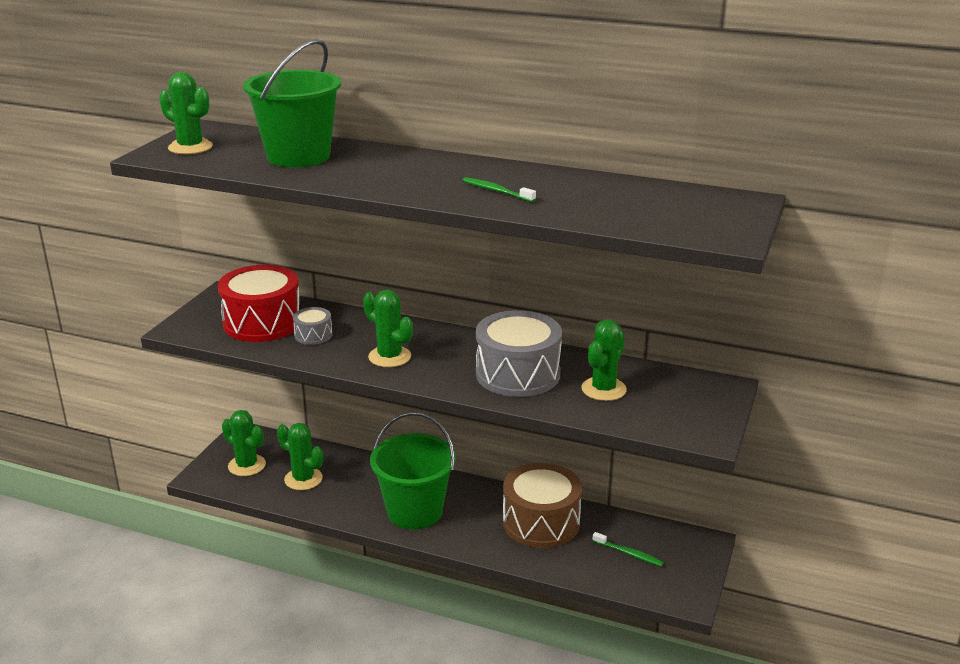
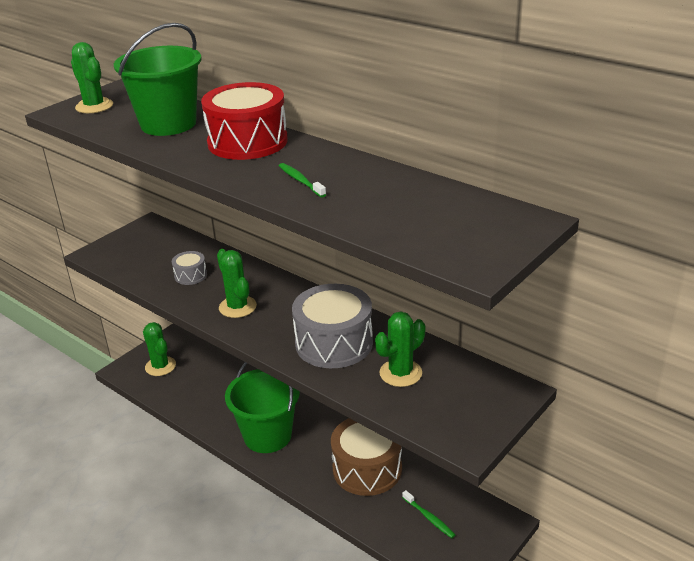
camera: 20 degrees right, 5 degrees up
red drum [218,265,300,342] -> red drum moved to [201,82,288,160]
green cactus [277,423,323,490] -> none

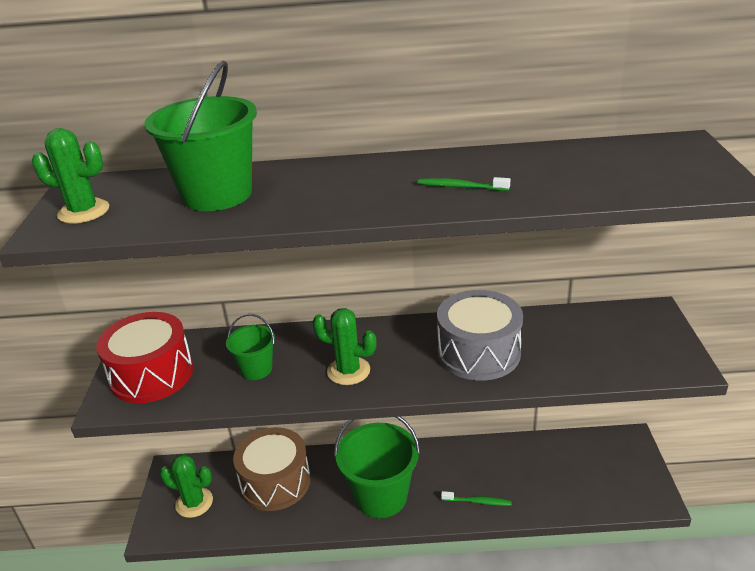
camera: 40 degrees left, 0 degrees up
grey drum [172,251,207,285] -> green bucket [226,314,275,380]
red drum [201,82,288,160] -> red drum moved to [96,312,193,403]
brown drum [331,418,402,496] -> brown drum moved to [233,427,311,511]
green cactus [375,311,425,387] -> none
green toothbrush [402,490,455,538] -> green toothbrush moved to [441,491,512,506]

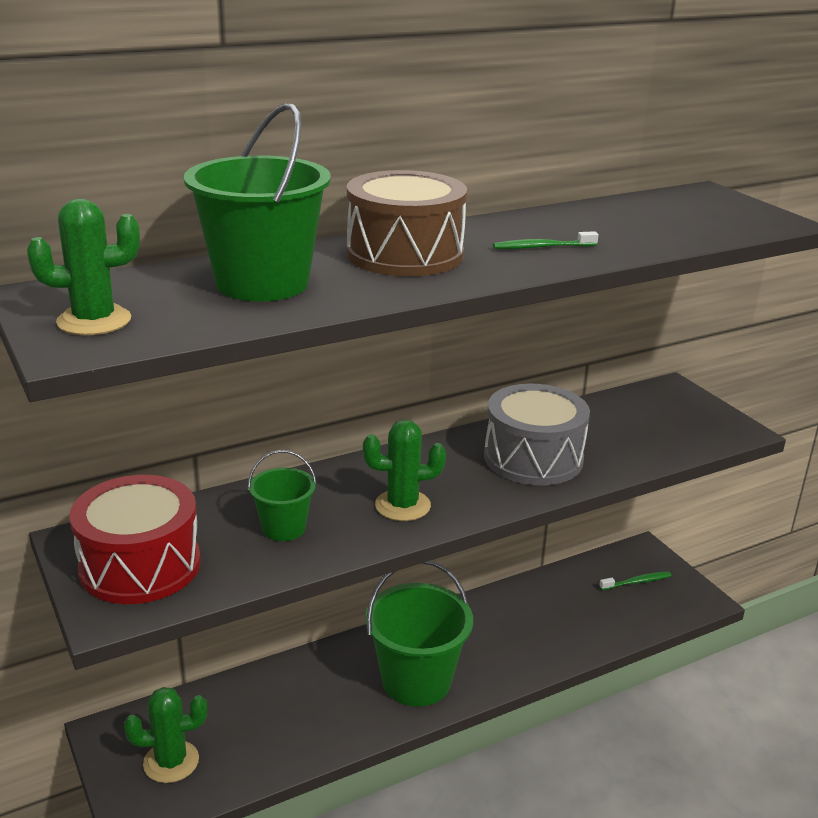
camera: 30 degrees left, 5 degrees down
brown drum [233,427,311,511] -> brown drum moved to [347,170,467,276]
green toothbrush [441,491,512,506] -> green toothbrush moved to [599,572,671,590]

